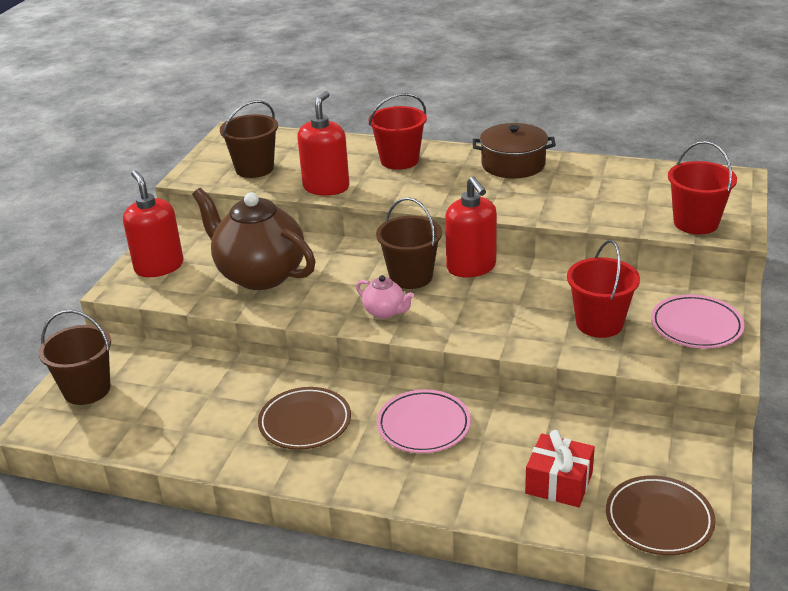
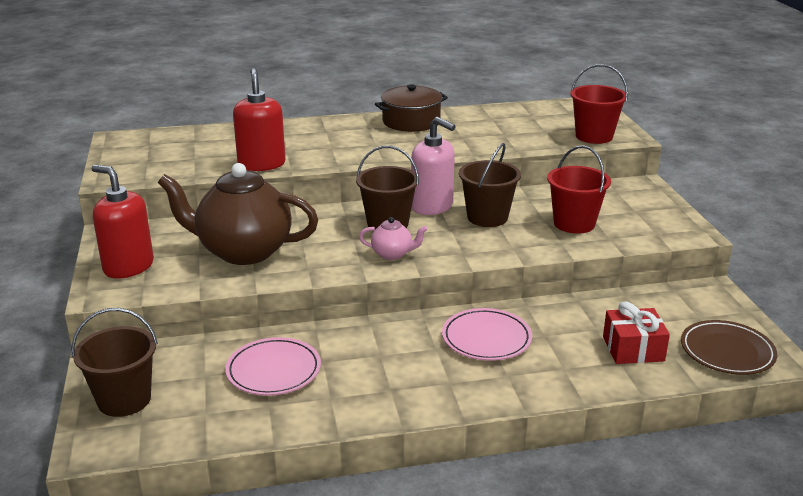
camera: 30 degrees left, 5 degrees down
brown bucket [220,100,278,178] -> brown bucket moved to [459,143,521,227]
brown plate [258,387,351,450] -> none
red bucket [369,93,427,170] -> none
red soap dispenser [445,176,497,277] -> pink soap dispenser [411,117,456,215]
pink plate [651,295,745,349] -> pink plate moved to [225,337,321,396]

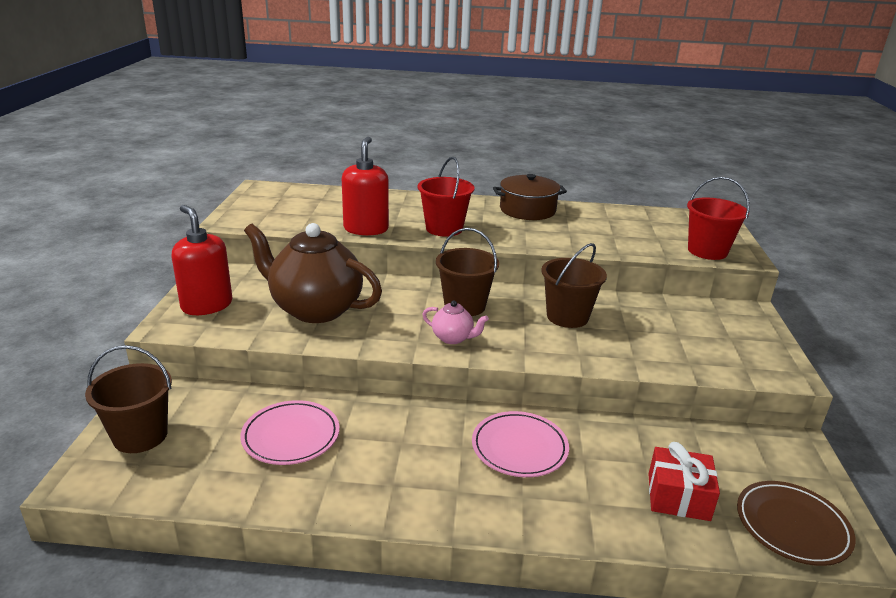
camera: 15 degrees right, 0 degrees up
pink soap dispenser [411,117,456,215] -> none
red bucket [547,145,611,234] -> red bucket moved to [418,157,474,237]

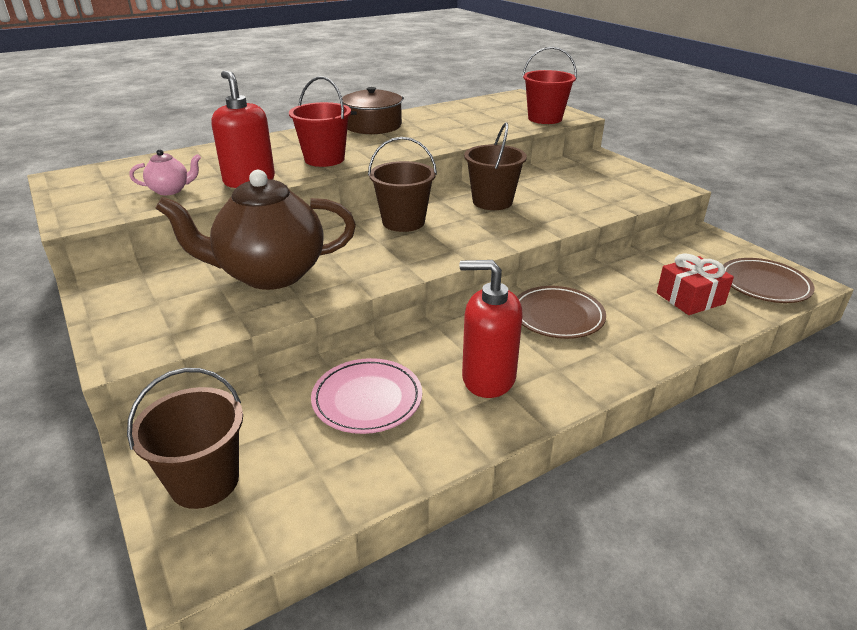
camera: 35 degrees left, 5 degrees up
red soap dispenser [172,205,232,315] -> red soap dispenser moved to [460,260,523,398]
pink teapot [422,301,489,344] -> pink teapot moved to [129,149,201,195]
pink plate [472,411,569,477] -> brown plate [517,286,606,339]

